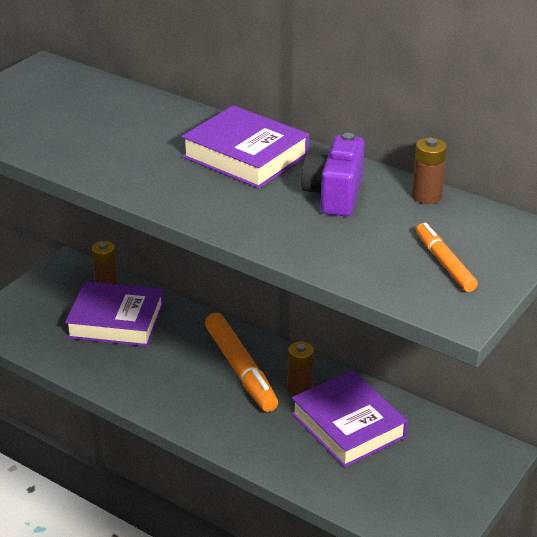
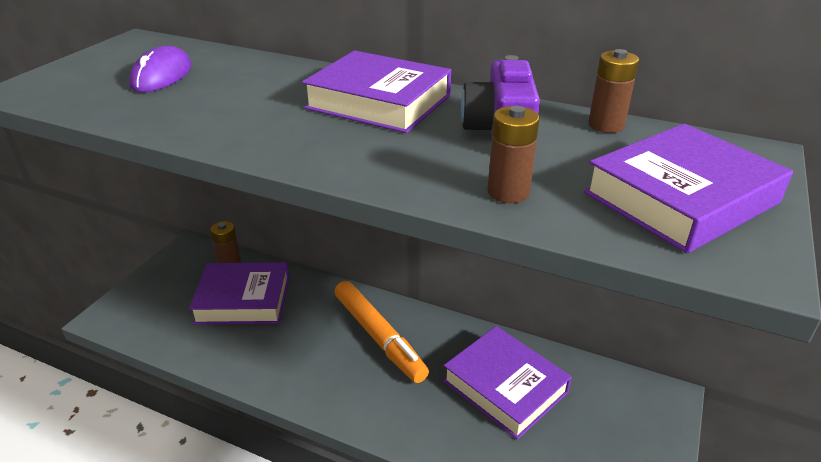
camera: 10 degrees left, 0 degrees up
brown battery [287,342,314,396] -> brown battery moved to [488,106,540,203]
orange marker [416,223,478,292] -> purple book [584,124,793,253]
none -> purple mouse [129,45,192,92]

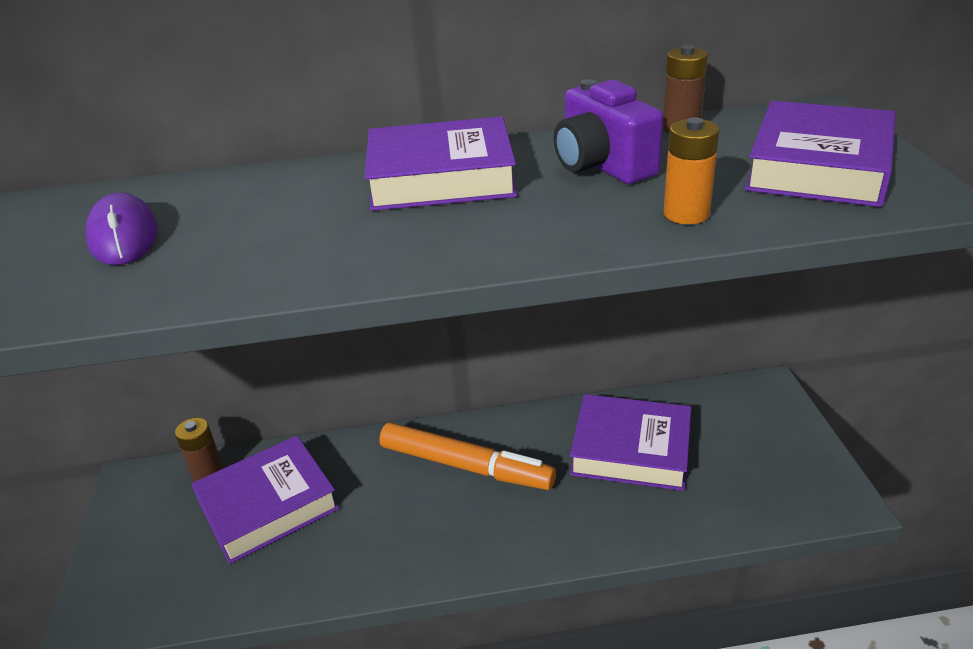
camera: 30 degrees left, 0 degrees up
brown battery [488,106,540,203] -> orange battery [663,117,719,224]

